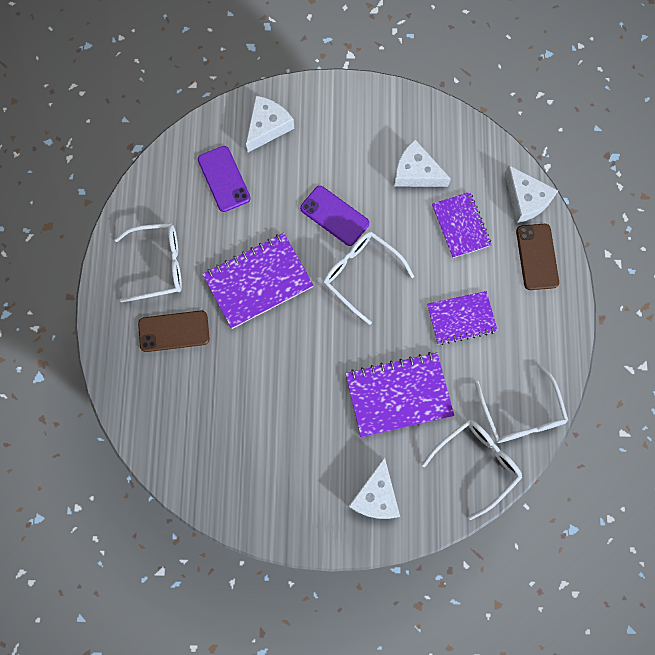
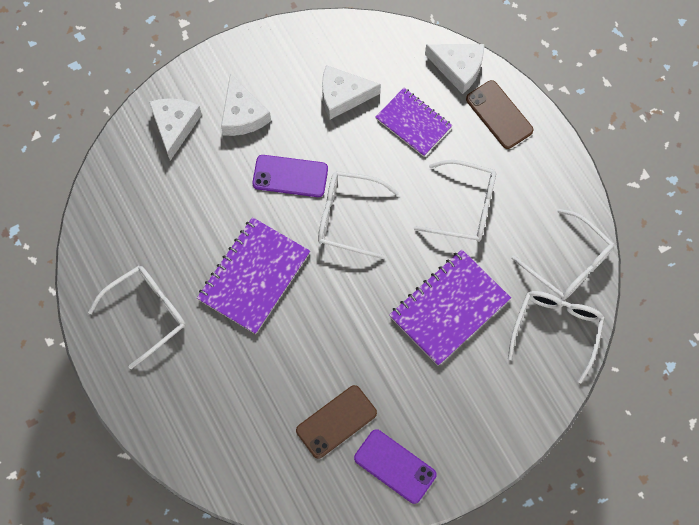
camera: 30 degrees left, 5 degrees down
brown phone [138,310,210,352] -> brown phone moved to [296,385,377,459]
purple phone [198,146,251,212] -> purple phone moved to [354,429,437,504]
white cheese [348,457,400,519] -> white cheese moved to [221,74,271,136]
purple notebook [427,291,498,345] -> white glasses [414,160,496,242]

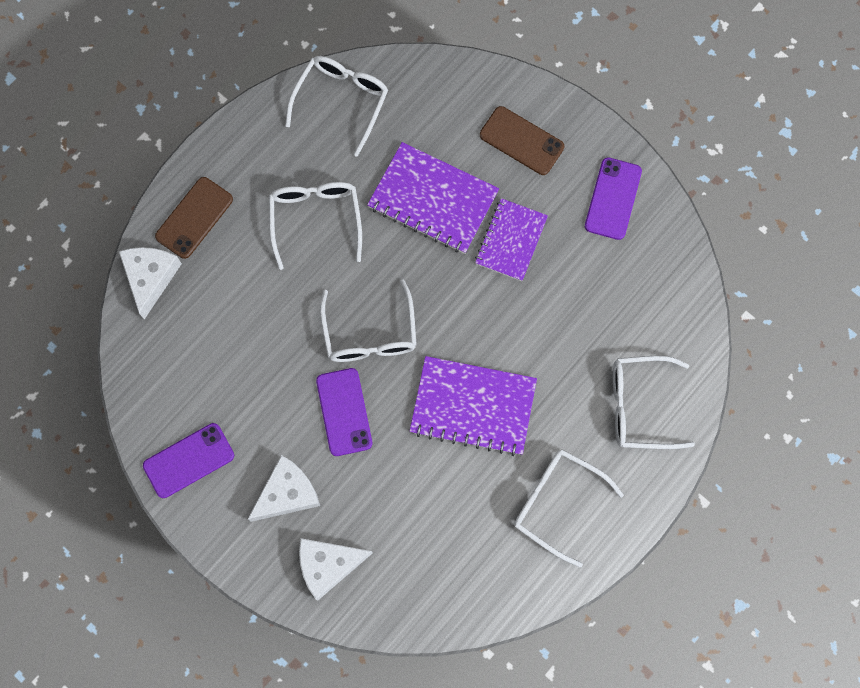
camera: 110 degrees left, 5 degrees up
brown phone [296,385,377,459] -> brown phone moved to [480,106,564,175]
white cheese [322,65,381,119] -> none
purple notebook [376,88,452,157] -> purple notebook moved to [475,198,548,281]
white glasses [508,291,605,384] -> white glasses moved to [613,356,695,449]
none -> purple phone [143,423,234,498]

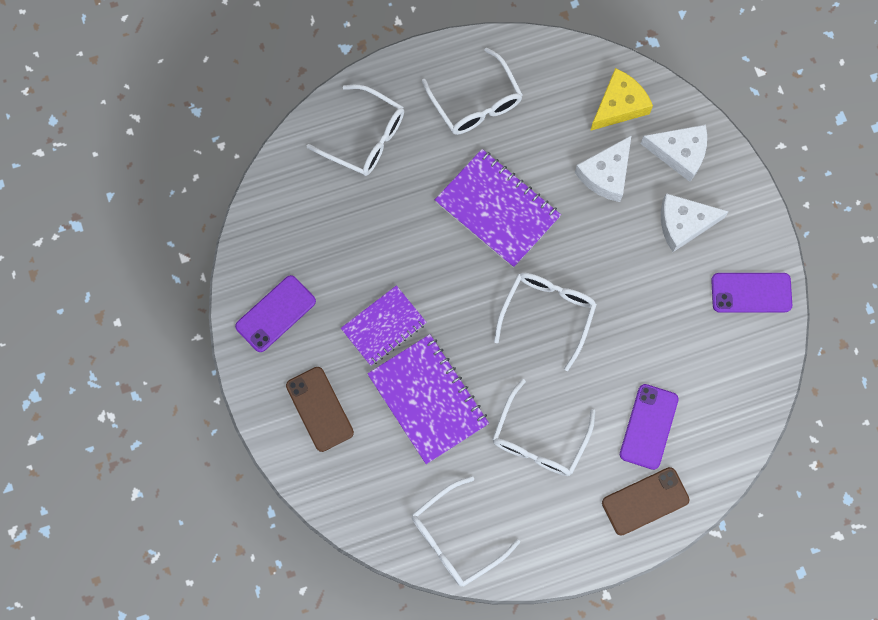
camera: 150 degrees left, 0 degrees up
white cheese [119,247,182,320] -> white cheese moved to [575,135,632,202]
purple phone [316,368,372,456] -> purple phone moved to [620,384,679,470]
none -> yellow cheese [590,68,653,131]

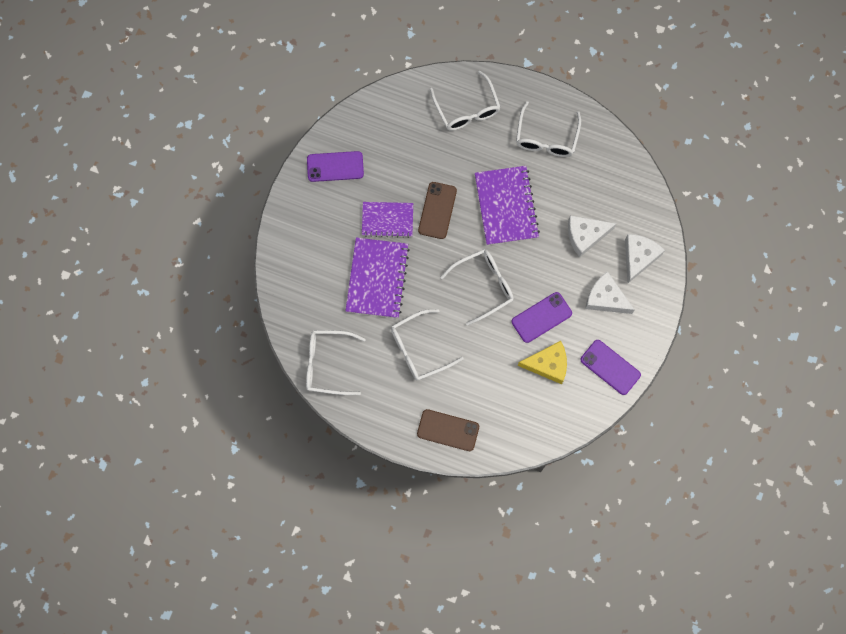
camera: 40 degrees right, 0 degrees up
brown phone [286,367,354,452] -> brown phone moved to [418,182,457,239]
yellow cheese [590,68,653,131] -> yellow cheese moved to [518,341,567,384]
purple phone [620,384,679,470] -> purple phone moved to [512,292,572,343]
white cheese [640,125,707,182] -> white cheese turned 120 degrees counterclockwise [625,234,665,284]

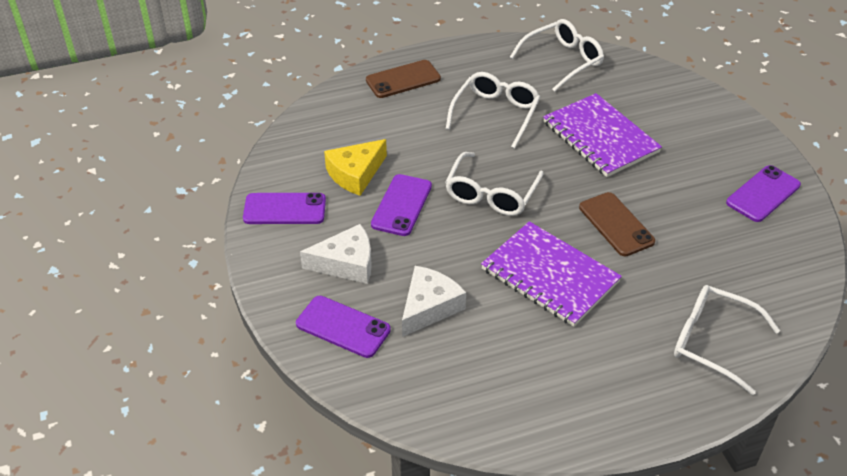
camera: 140 degrees right, 30 degrees down
purple notebook [362,202,413,238] -> none
white glasses [516,101,581,157] -> none
white cheese [625,234,665,284] -> purple phone [296,296,391,358]

